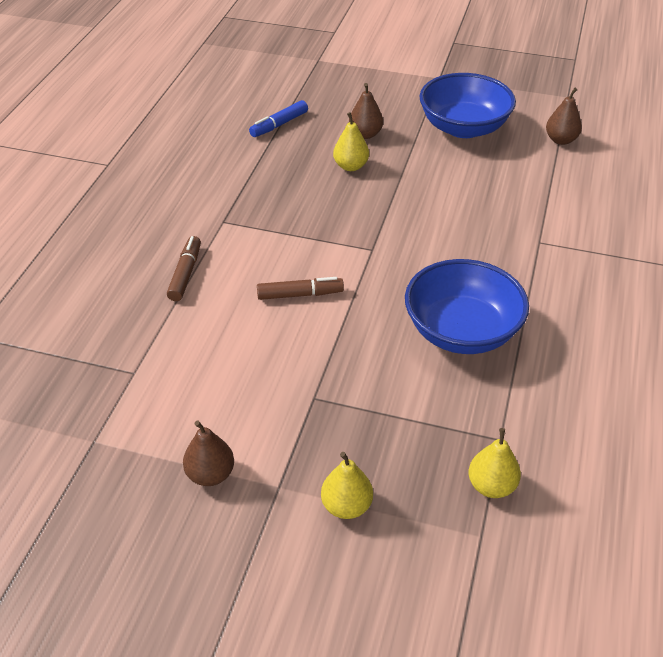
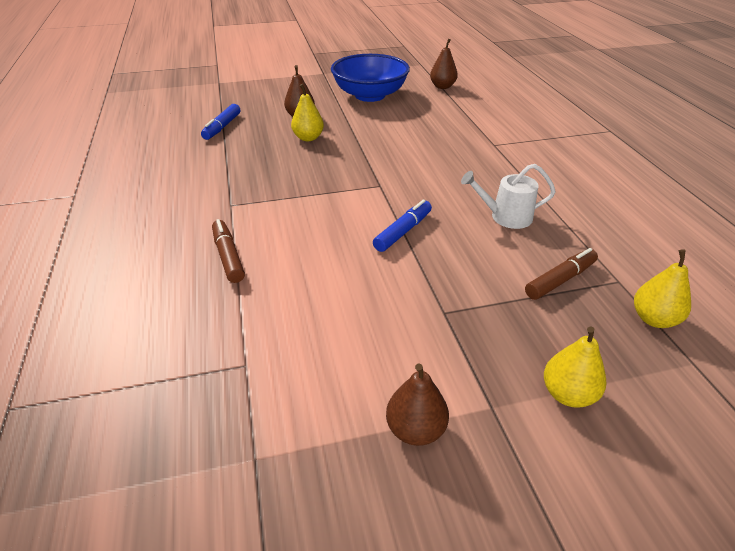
camera: 30 degrees left, 5 degrees down
brown marker [257,277,344,300] -> brown marker moved to [525,248,598,300]
blue bowl [405,259,529,354] -> white watering can [461,164,556,229]
none -> blue marker [373,199,432,252]

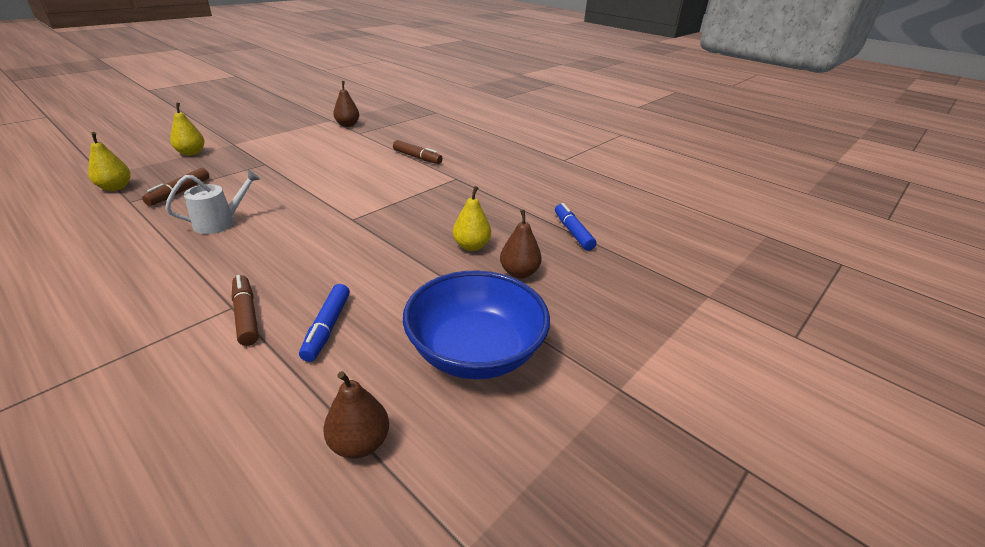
camera: 145 degrees right, 5 degrees down
blue marker [373,199,432,252] -> blue marker moved to [299,284,350,362]
brown pear [386,363,449,446] -> brown pear moved to [333,81,360,127]
none -> brown marker [232,275,259,346]

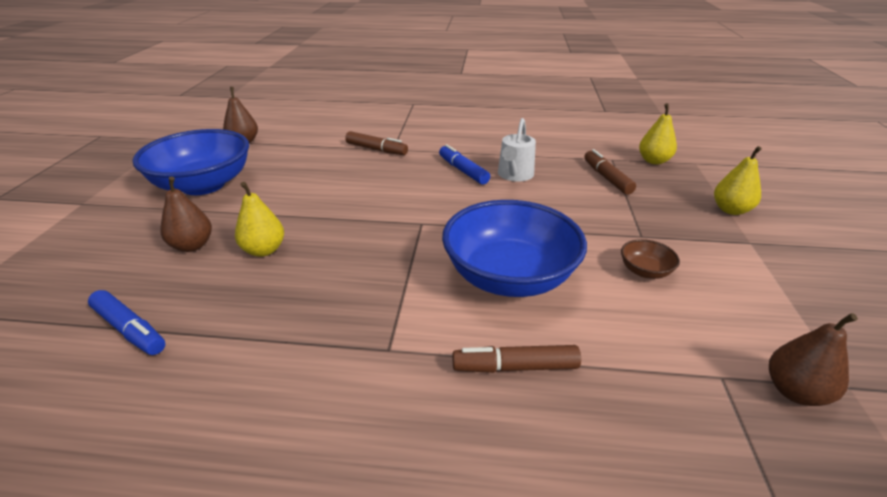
camera: 145 degrees right, 0 degrees up
blue marker [299,284,350,362] -> blue marker moved to [439,144,490,185]
none -> blue bowl [442,200,587,297]
none -> brown bowl [621,239,680,279]

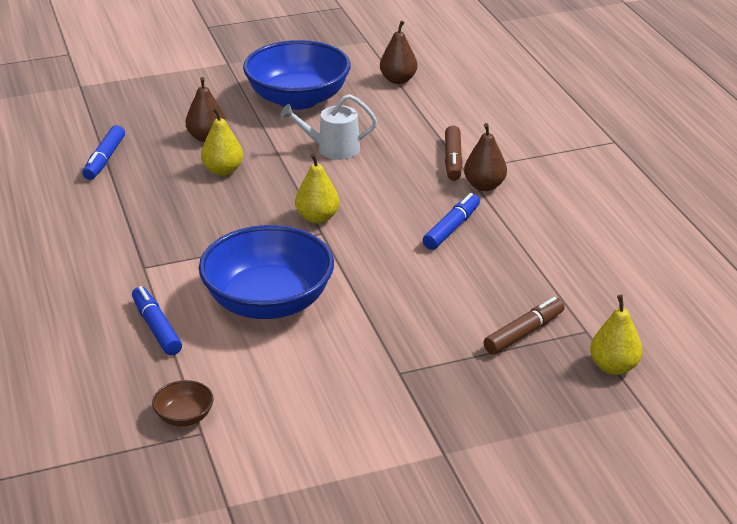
camera: 65 degrees right, 0 degrees up
brown marker [453,345,581,373] -> blue marker [132,286,182,356]
white watering can [498,118,536,182] -> white watering can moved to [280,94,377,160]
brown bowl [621,239,680,279] -> brown bowl moved to [152,380,214,427]
yellow pear [714,146,762,215] -> yellow pear moved to [295,153,340,223]
brown pear [769,313,858,406] -> brown pear moved to [464,123,507,191]

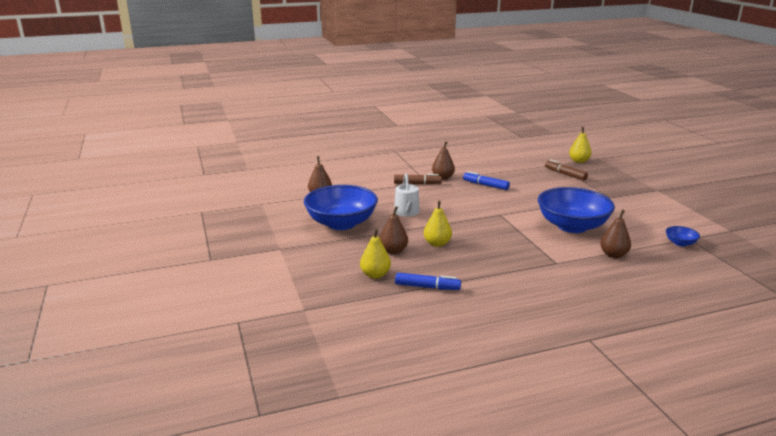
camera: 90 degrees left, 10 degrees down
blue marker [132,286,182,356] -> brown pear [600,210,631,258]
brown bowl [152,380,214,427] -> blue bowl [666,226,700,246]
yellow pear [295,153,340,223] -> yellow pear moved to [360,229,391,279]

